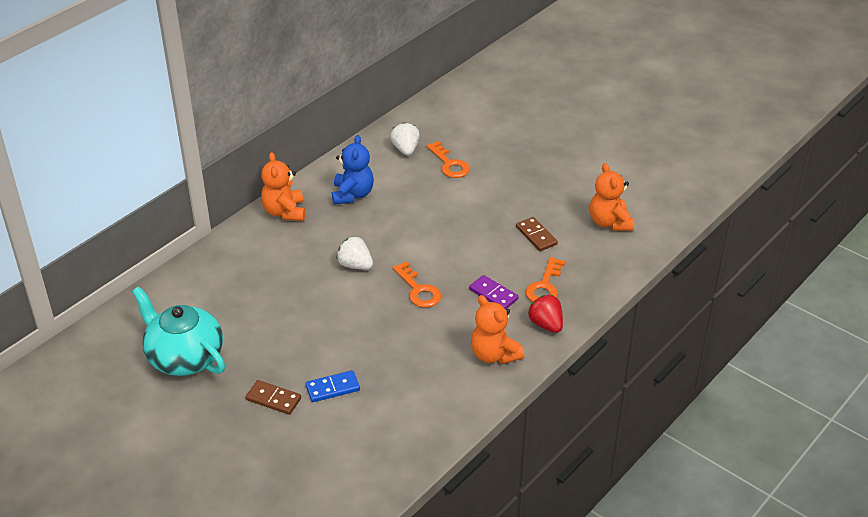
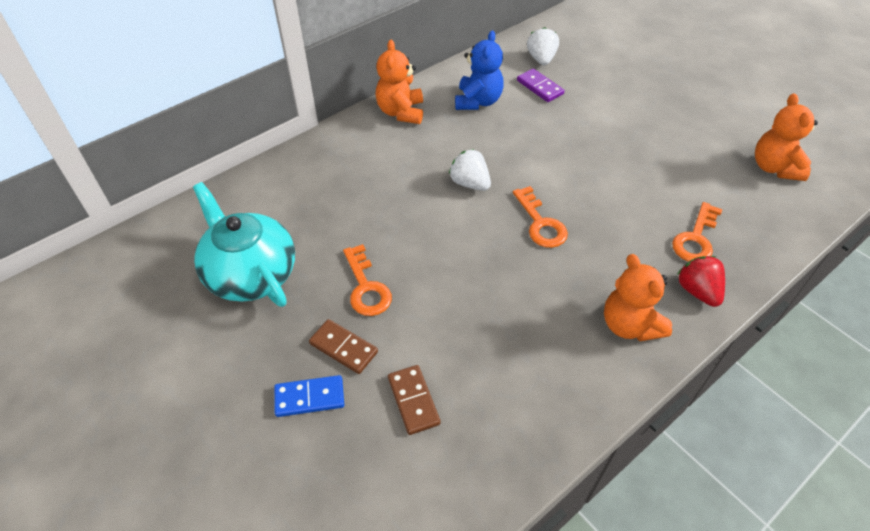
camera: 10 degrees right, 10 degrees up
blue domino [306,370,360,402] -> blue domino moved to [274,375,344,417]
orange key [426,141,470,178] -> orange key moved to [343,244,392,316]
purple domino [469,275,518,310] -> purple domino moved to [517,69,564,102]
brown domino [516,217,558,251] -> brown domino moved to [388,365,441,435]

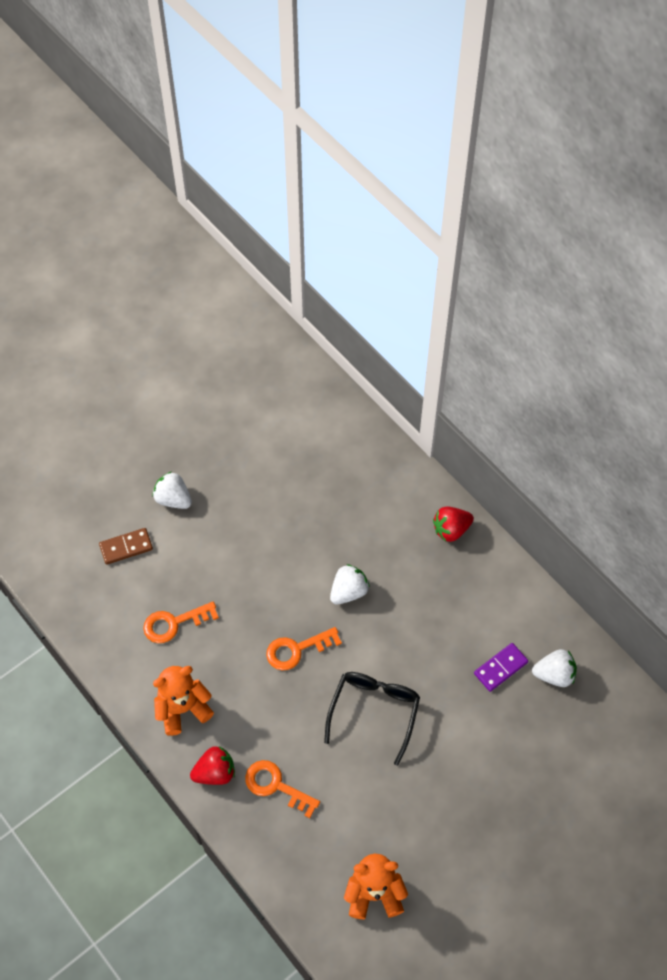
camera: 90 degrees right, 10 degrees up
turquoise teapot [193,182,295,307] -> none
blue domino [274,375,344,417] -> none
brown domino [309,319,378,374] -> white strawberry [153,471,192,509]
orange key [343,244,392,316] -> orange key moved to [143,601,219,643]
orange teddy bear [376,40,423,124] -> red strawberry [433,506,474,542]
blue teddy bear [455,30,504,110] -> none
none -> black glasses [324,672,420,765]

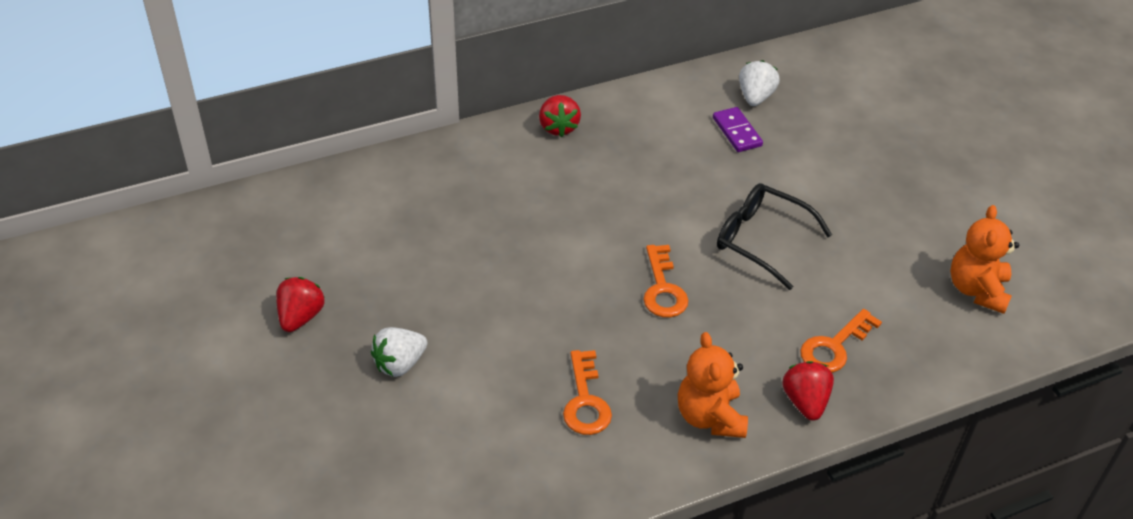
camera: 75 degrees left, 15 degrees down
brown domino [99,528,153,565] -> none
white strawberry [330,564,370,604] -> none
none -> red strawberry [276,277,325,332]

